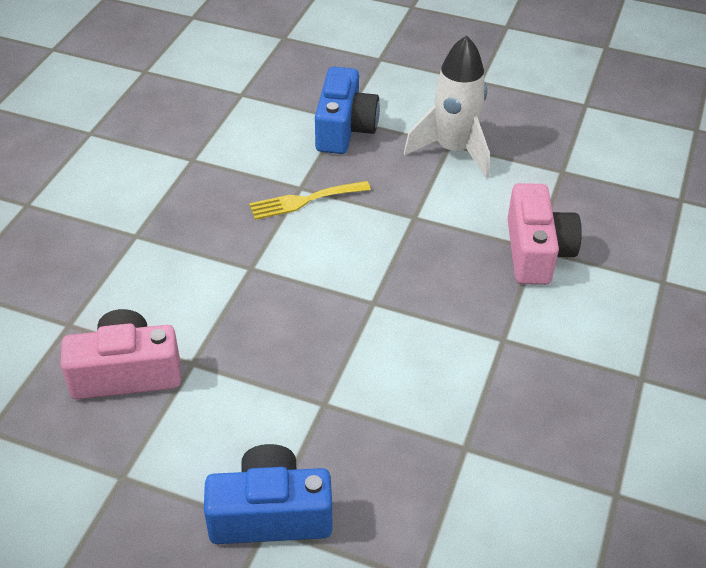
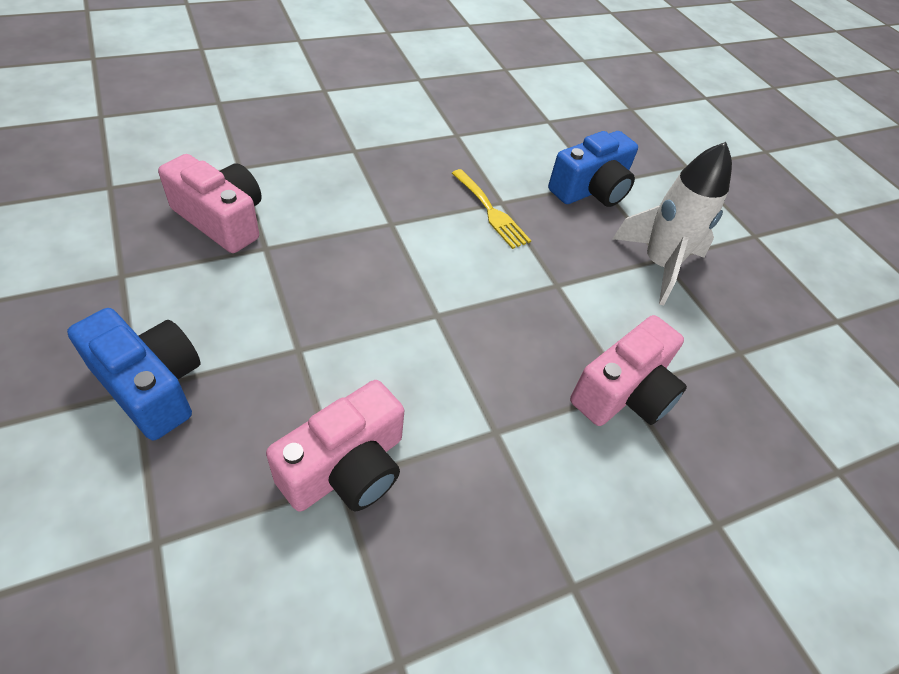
camera: 40 degrees right, 5 degrees up
yellow fork [249,181,371,220] -> yellow fork turned 150 degrees counterclockwise [452,169,531,249]
none -> pink camera [266,380,404,512]

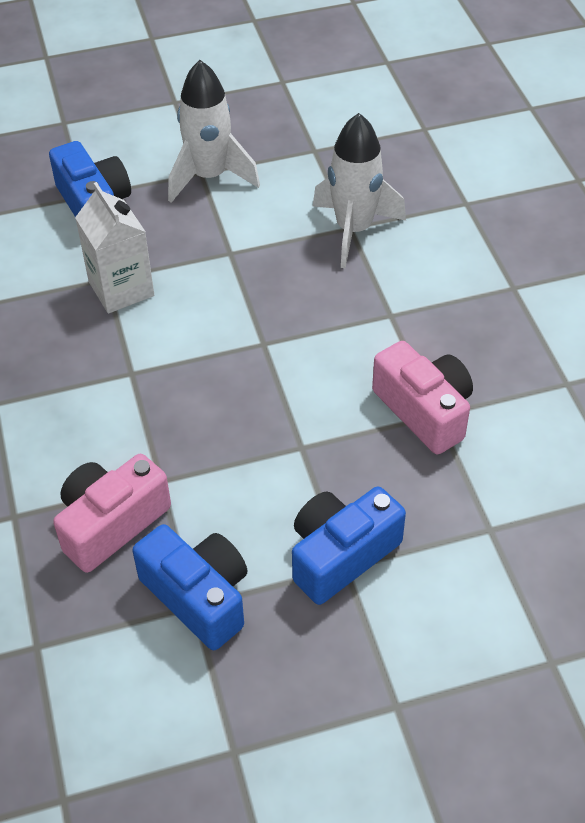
camera: 75 degrees left, 0 degrees up
yellow fork [452,169,531,249] -> white carton [75,182,154,313]
pink camera [570,315,687,426] -> white rocket [313,113,406,268]
none -> blue camera [133,524,248,650]

